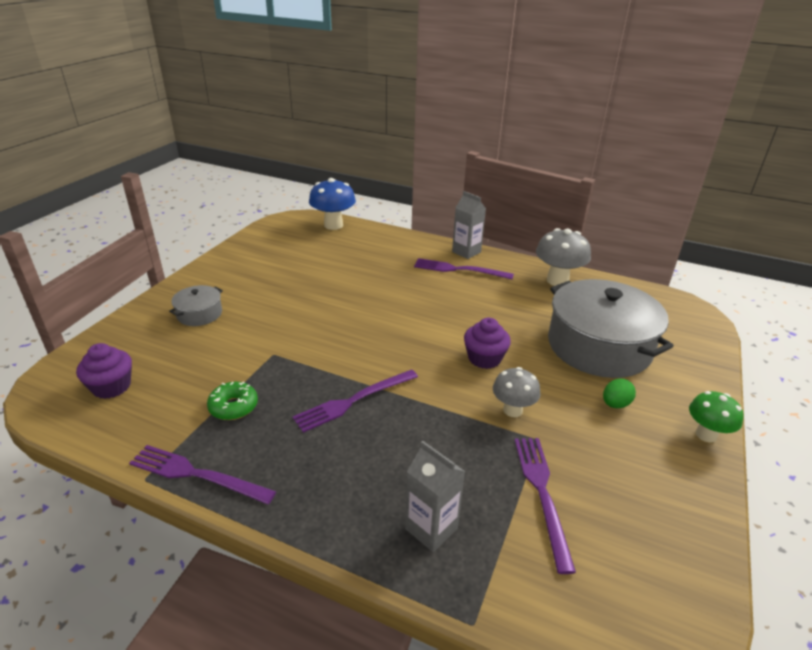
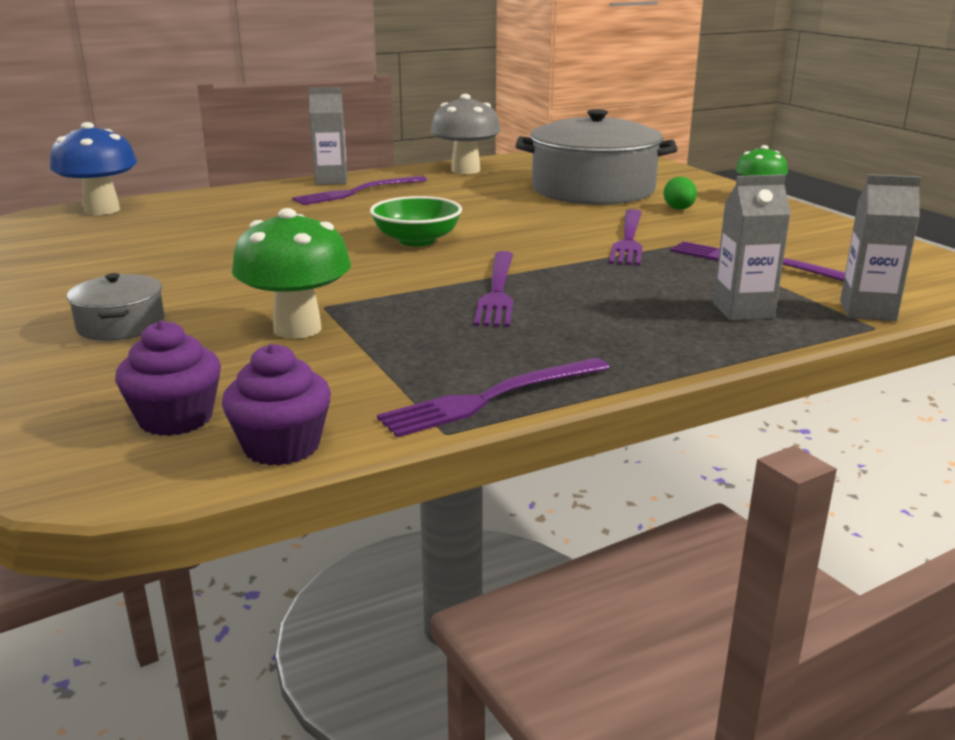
camera: 50 degrees left, 10 degrees down
green donut [207,381,258,420] -> none
purple cupcake [464,318,511,369] -> purple cupcake moved to [222,344,331,466]
grey mushroom [493,367,541,417] -> purple fork [609,209,643,266]
none -> green mushroom [232,208,351,339]
none -> green bowl [370,196,462,246]
none -> grey carton [840,174,921,321]

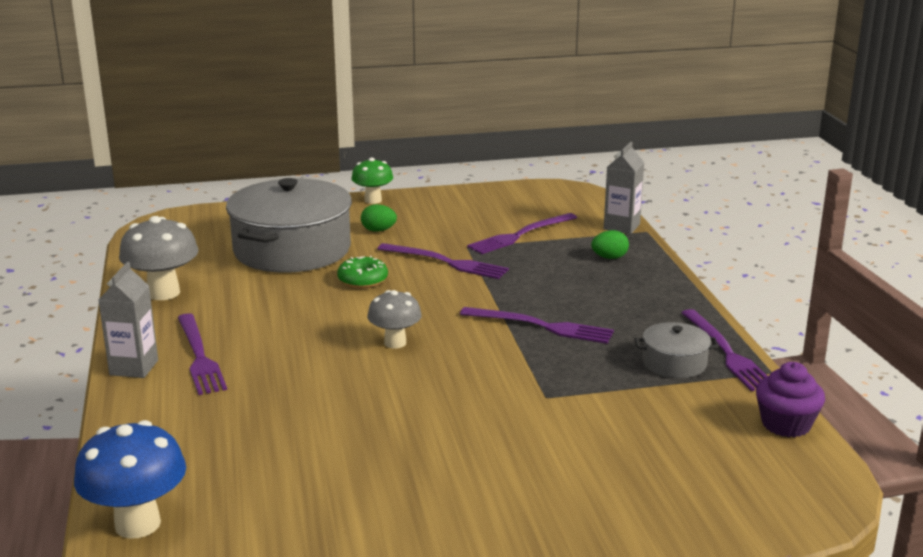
camera: 75 degrees left, 0 degrees up
grey pot [67,273,165,341] -> grey pot moved to [635,322,719,378]
purple cupcake [115,320,221,436] -> none
green mushroom [232,208,351,339] -> none
green bowl [370,196,462,246] -> grey mushroom [367,290,422,349]
grey carton [713,175,791,321] -> green egg [591,230,629,259]
none -> green donut [337,256,388,288]

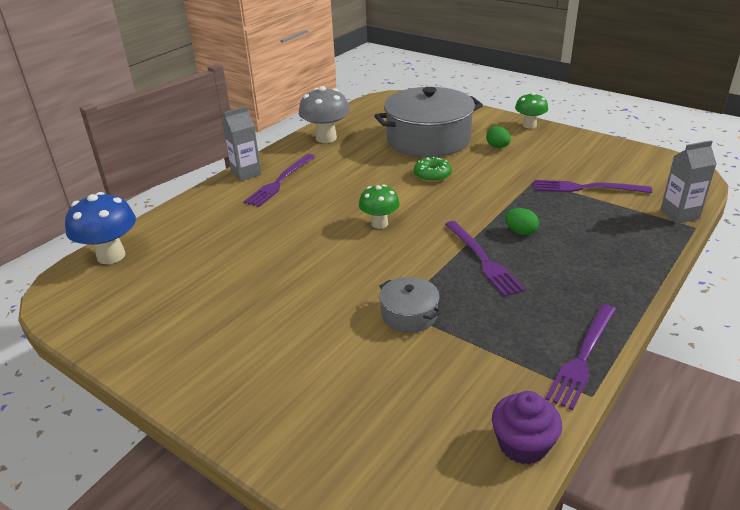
camera: 50 degrees right, 10 degrees up
grey mushroom [367,290,422,349] -> green mushroom [359,184,400,229]
purple fork [378,243,509,279] -> none
green egg [591,230,629,259] -> green egg moved to [505,208,539,235]
grey pot [635,322,719,378] -> grey pot moved to [379,277,441,333]

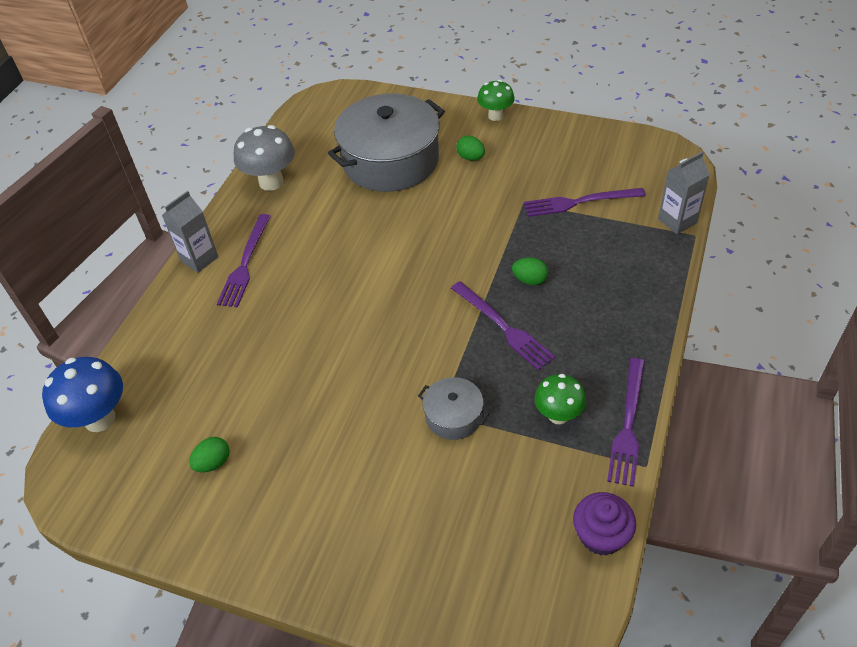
camera: 15 degrees left, 15 degrees up
green mushroom [359,184,400,229] -> green mushroom moved to [535,374,586,424]
green donut [414,156,452,182] -> none
none -> green egg [189,437,230,472]

